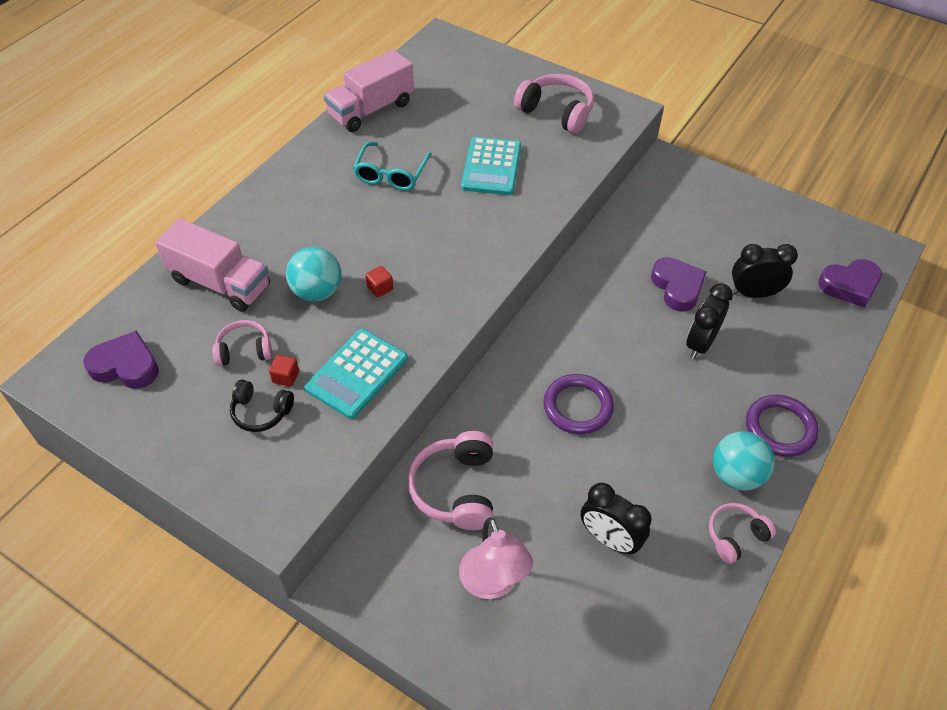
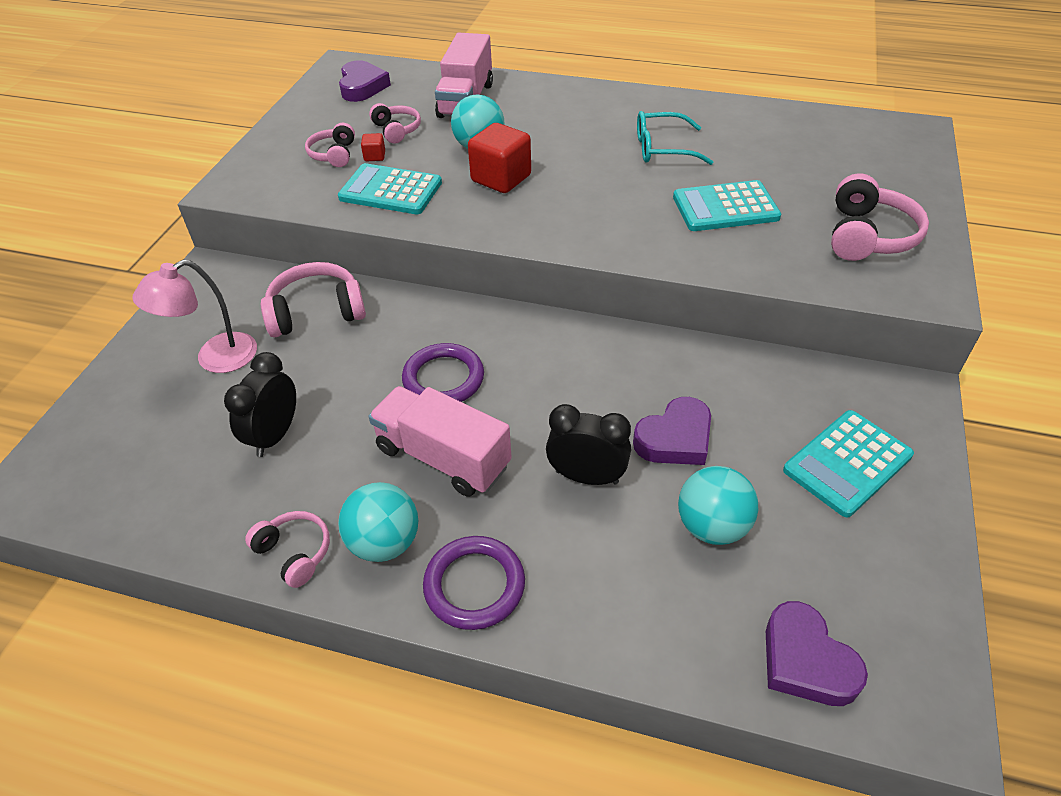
camera: 75 degrees right, 5 degrees down
black headphones [230,380,294,432] -> pink headphones [305,123,355,167]
pink truck [324,49,414,132] -> pink truck moved to [368,386,512,497]
red cube [365,266,393,298] -> red cube [468,123,531,193], size x2.19
black clock [732,244,798,298] -> turquoise ball [678,466,758,545]
none -> turquoise calculator [783,410,914,517]

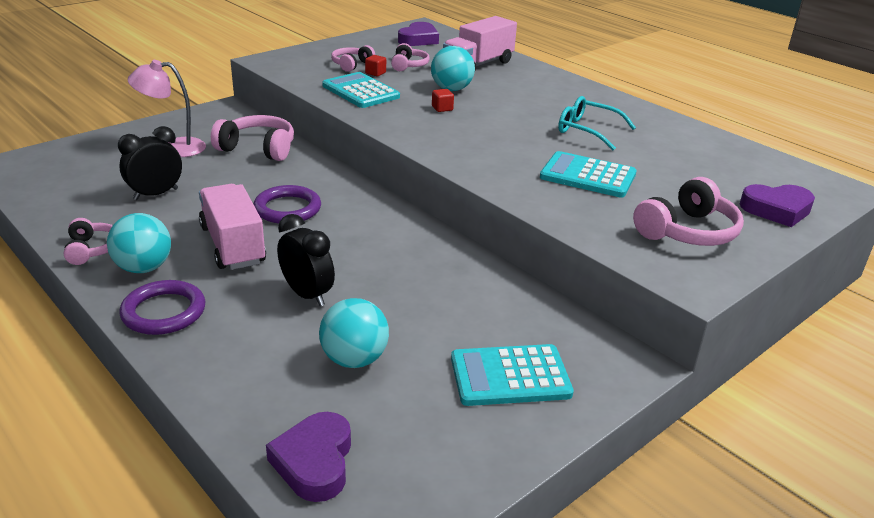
camera: 30 degrees right, 15 degrees down
red cube [468,123,531,193] -> red cube [432,89,454,112], size x0.46
purple heart [633,397,711,465] -> purple heart moved to [740,184,815,227]

